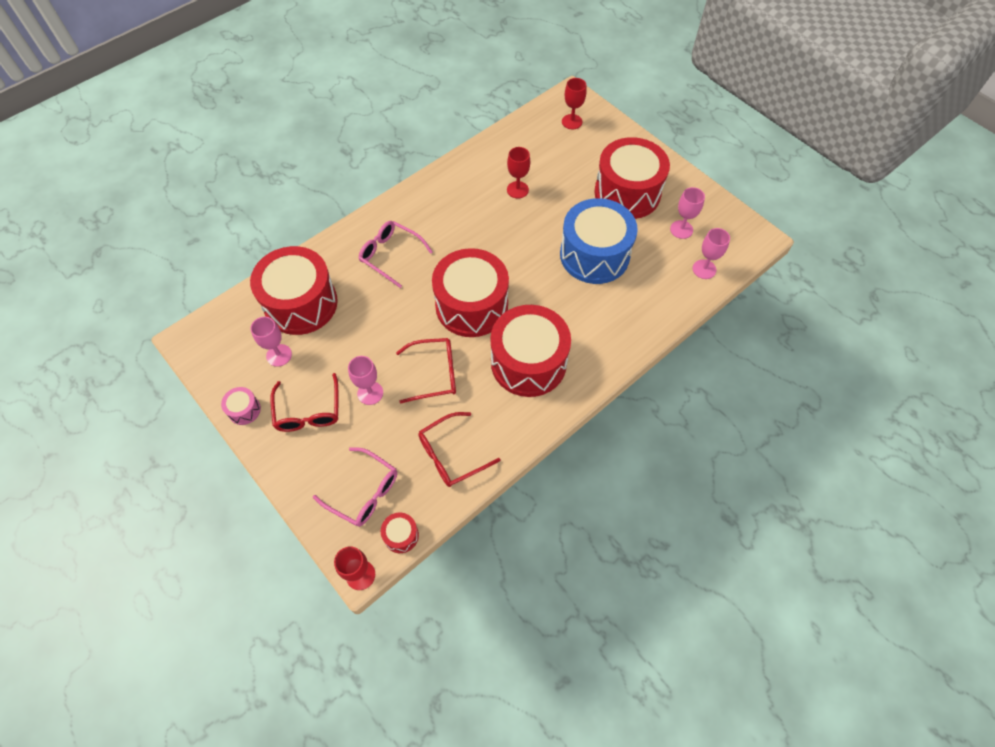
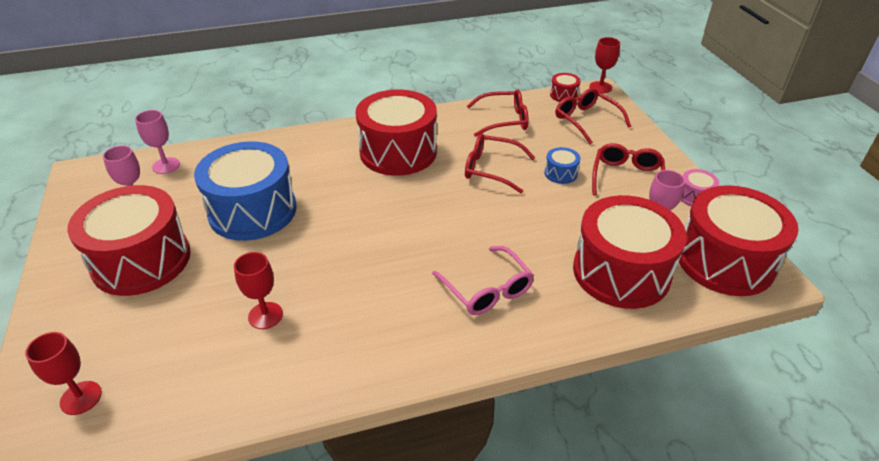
camera: 155 degrees left, 20 degrees down
pink glasses [313,447,397,527] -> red glasses [555,88,631,144]
pink goblet [348,356,383,405] -> blue drum [545,147,581,184]
red drum [432,248,509,337] -> red drum moved to [679,185,799,296]

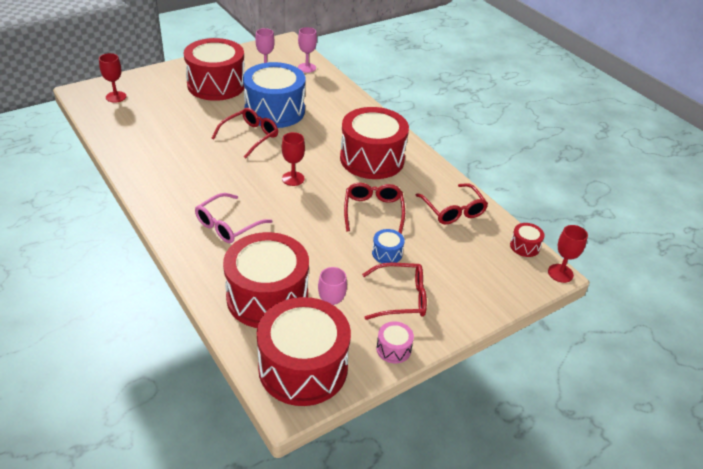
camera: 70 degrees right, 0 degrees up
red goblet [234,252,283,329] -> red goblet moved to [282,132,305,186]
red glasses [555,88,631,144] -> red glasses moved to [212,108,278,158]

